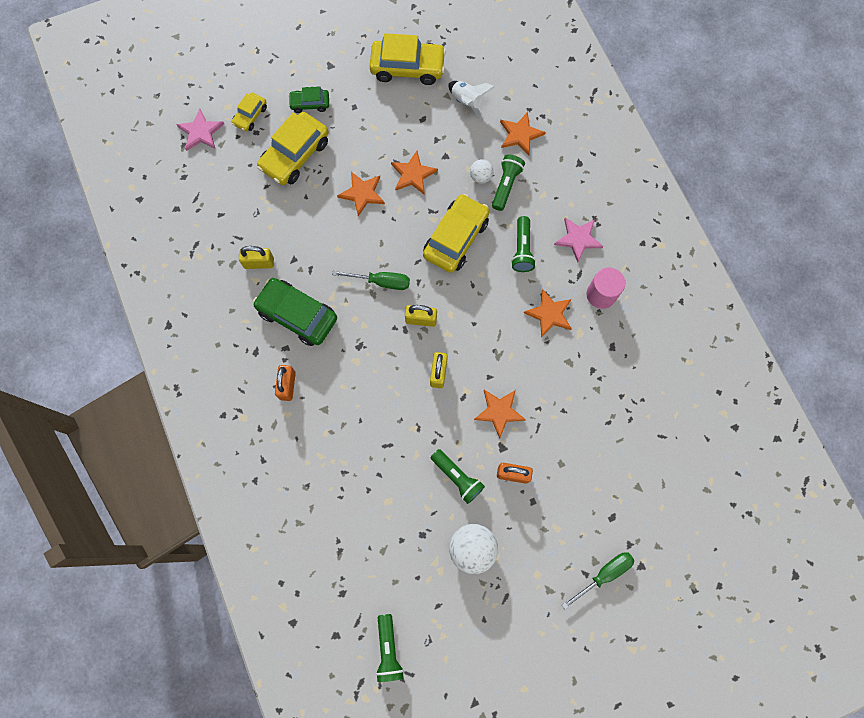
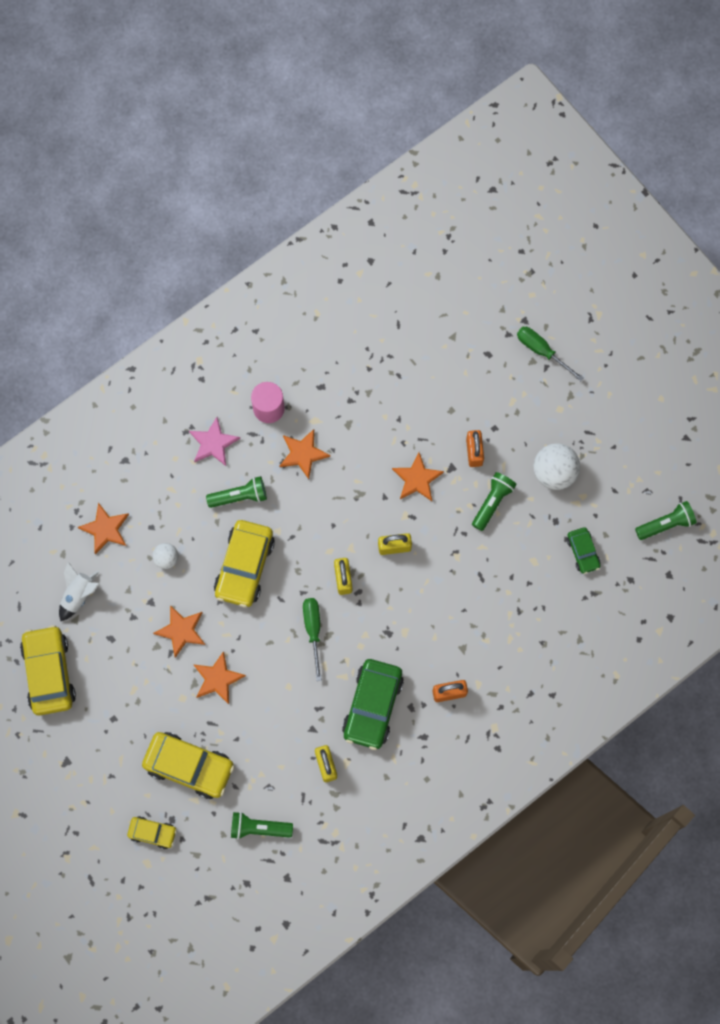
camera: 105 degrees left, 0 degrees up
pink star [176,109,224,151] -> none
green car [288,86,329,113] -> green car moved to [567,527,601,574]
yellow car [423,194,489,273] -> yellow car turned 90 degrees counterclockwise [214,520,275,608]
green flashlight [492,155,525,211] -> green flashlight moved to [231,812,293,840]

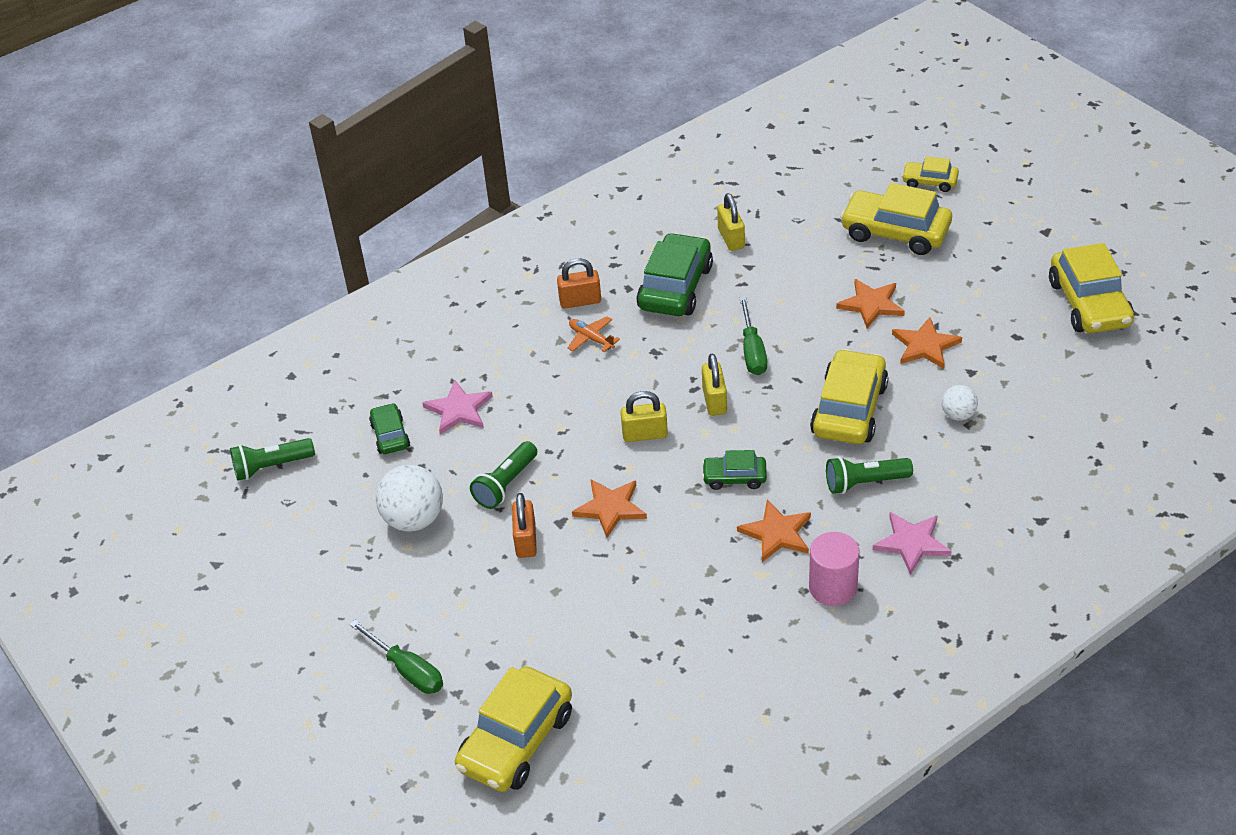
camera: 175 degrees left, 30 degrees down
white rocket [59,562,100,621] -> none
orange star [78,503,129,554] -> none
green flashlight [231,812,293,840] -> none
none -> pink star [422,380,493,435]
none -> yellow car [455,666,572,792]
none -> orange plane [568,316,620,352]
none -> green car [702,450,767,490]

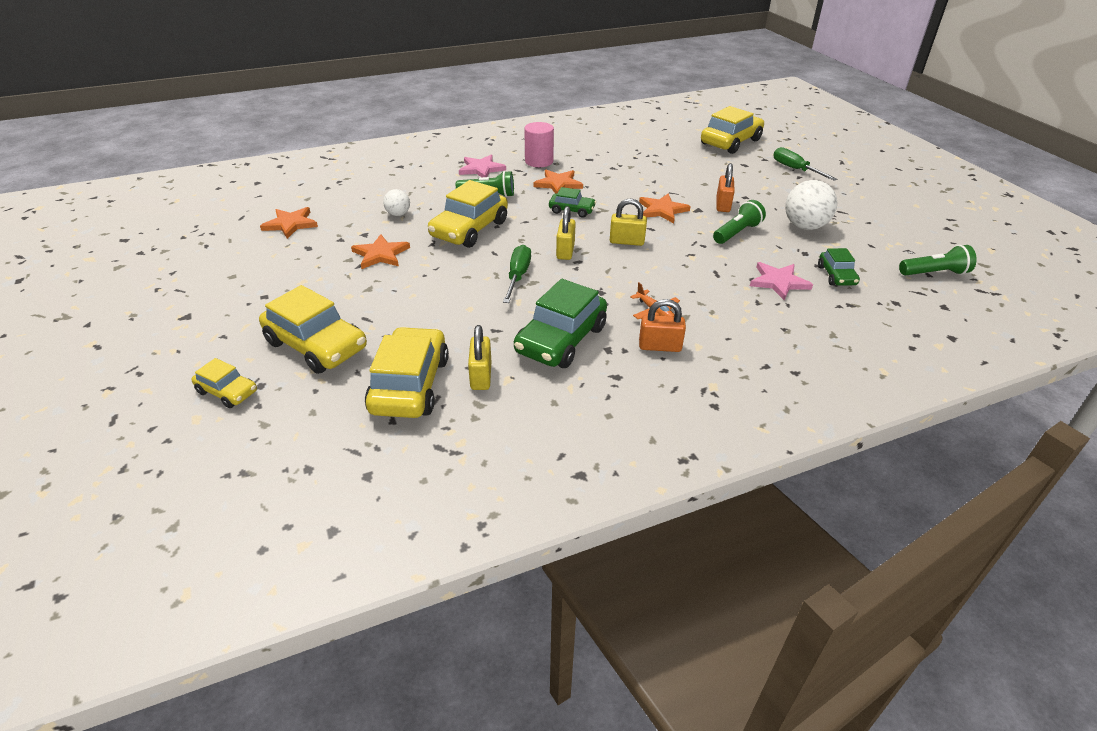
camera: 170 degrees left, 5 degrees down
orange star [836,279,905,328] -> orange star moved to [260,207,318,239]
yellow car [1049,243,1134,333] -> yellow car moved to [365,327,449,418]

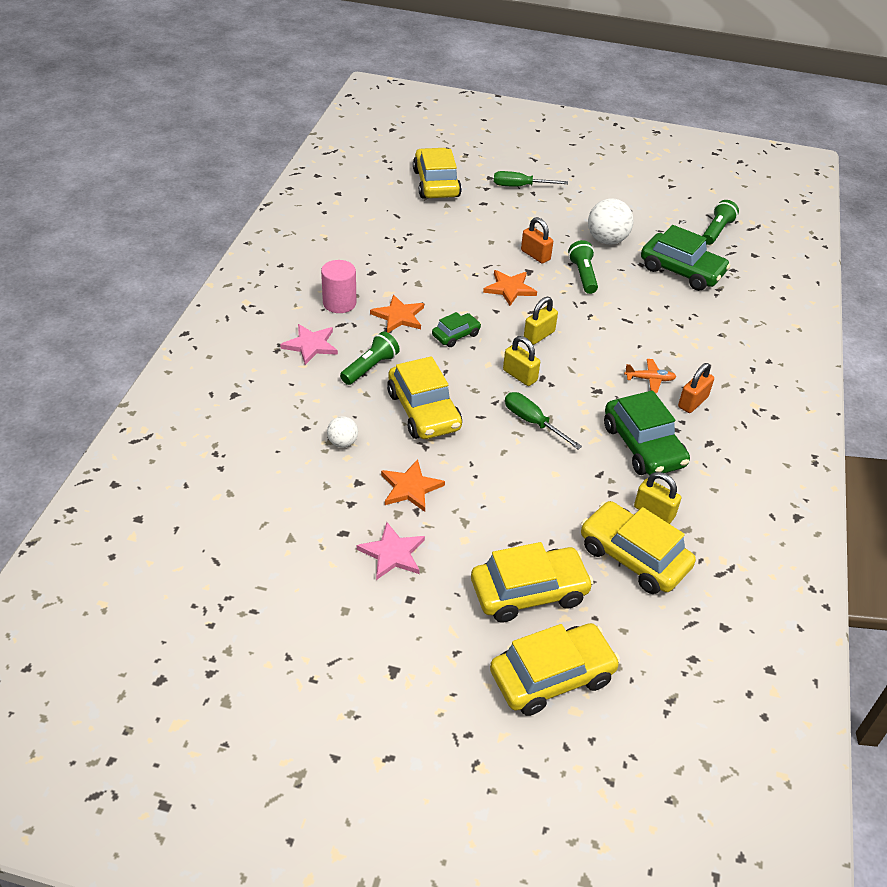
camera: 55 degrees left, 5 degrees up
yellow car [192,358,257,408] -> yellow car [490,623,620,716], size x1.87
orange star [260,207,318,239] -> none
pink star [750,262,813,300] -> pink star moved to [357,522,425,580]
green car [818,248,860,286] -> green car [641,225,731,291], size x1.87

